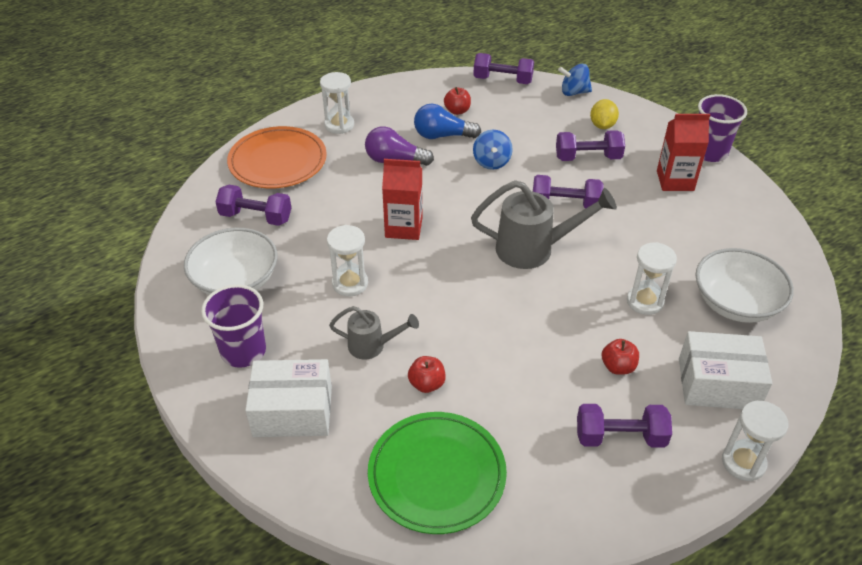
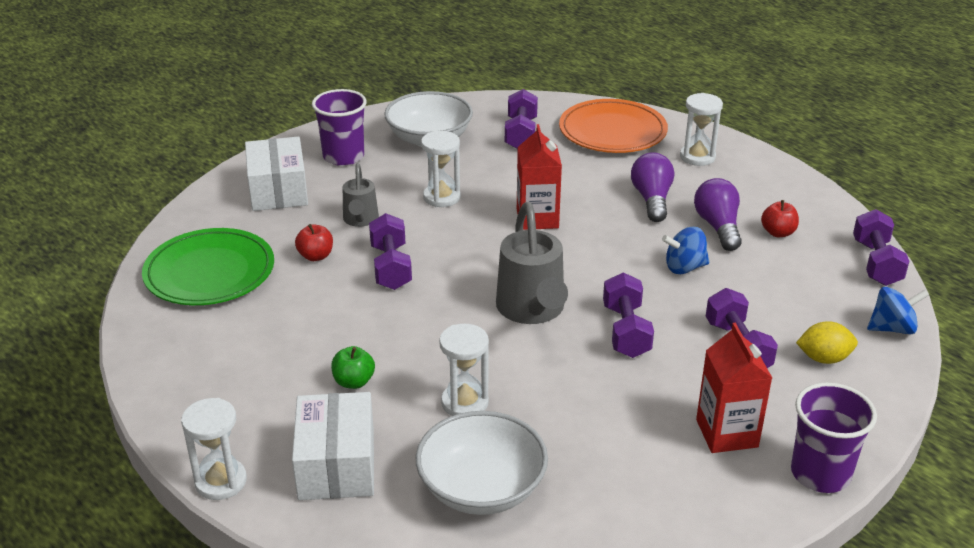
camera: 80 degrees right, 10 degrees down
blue light bulb [414,104,481,139] -> purple light bulb [694,178,742,251]
blue spinning top [558,64,592,96] -> blue spinning top turned 90 degrees clockwise [867,287,929,334]
purple dumbbell [577,404,672,448] -> purple dumbbell moved to [369,213,412,290]
red apple [602,339,639,375] -> green apple [331,346,375,389]

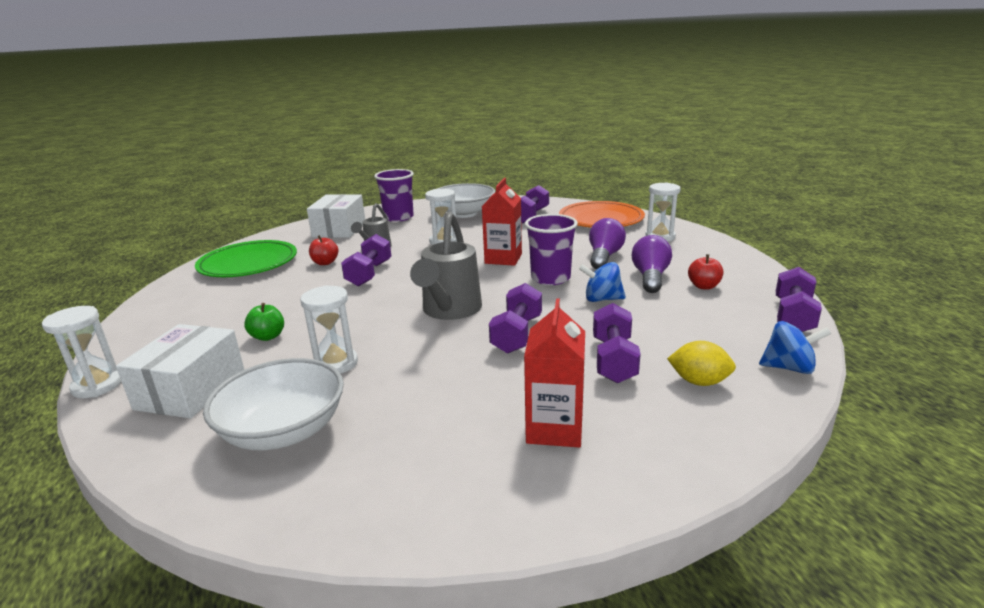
camera: 20 degrees right, 10 degrees down
purple cup [791,383,877,493] -> purple cup moved to [525,214,578,285]

